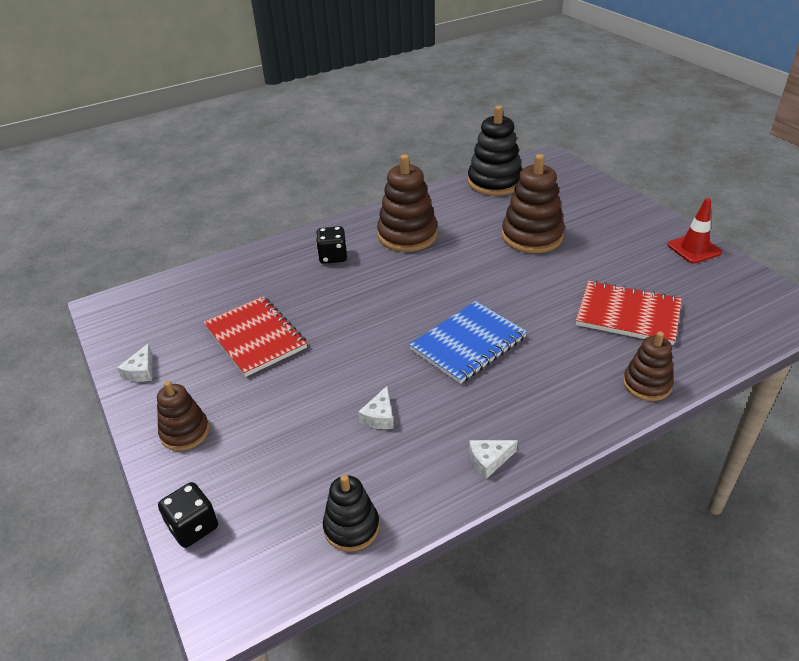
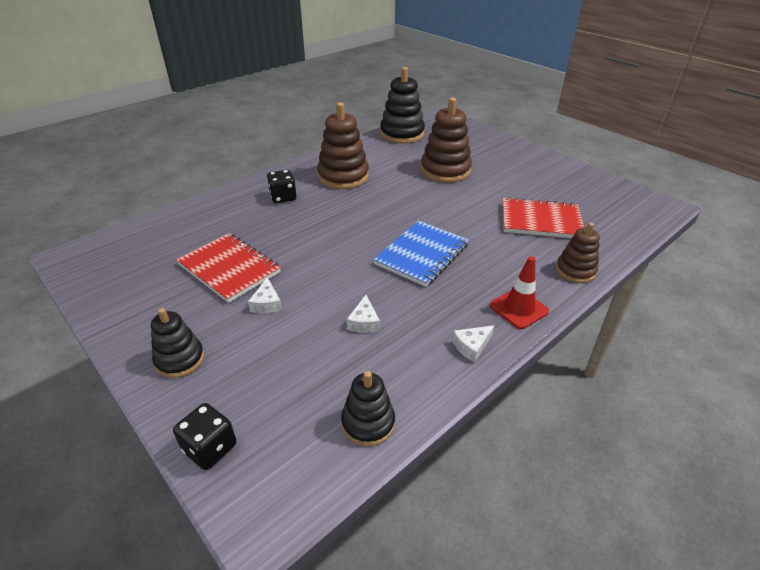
camera: 15 degrees left, 0 degrees up
white cheese [117,344,152,382] -> white cheese moved to [248,277,282,313]
brown stacking toy [157,381,210,451] -> black stacking toy [151,308,204,378]
red traffic cone [667,198,722,264] -> red traffic cone moved to [490,256,549,329]

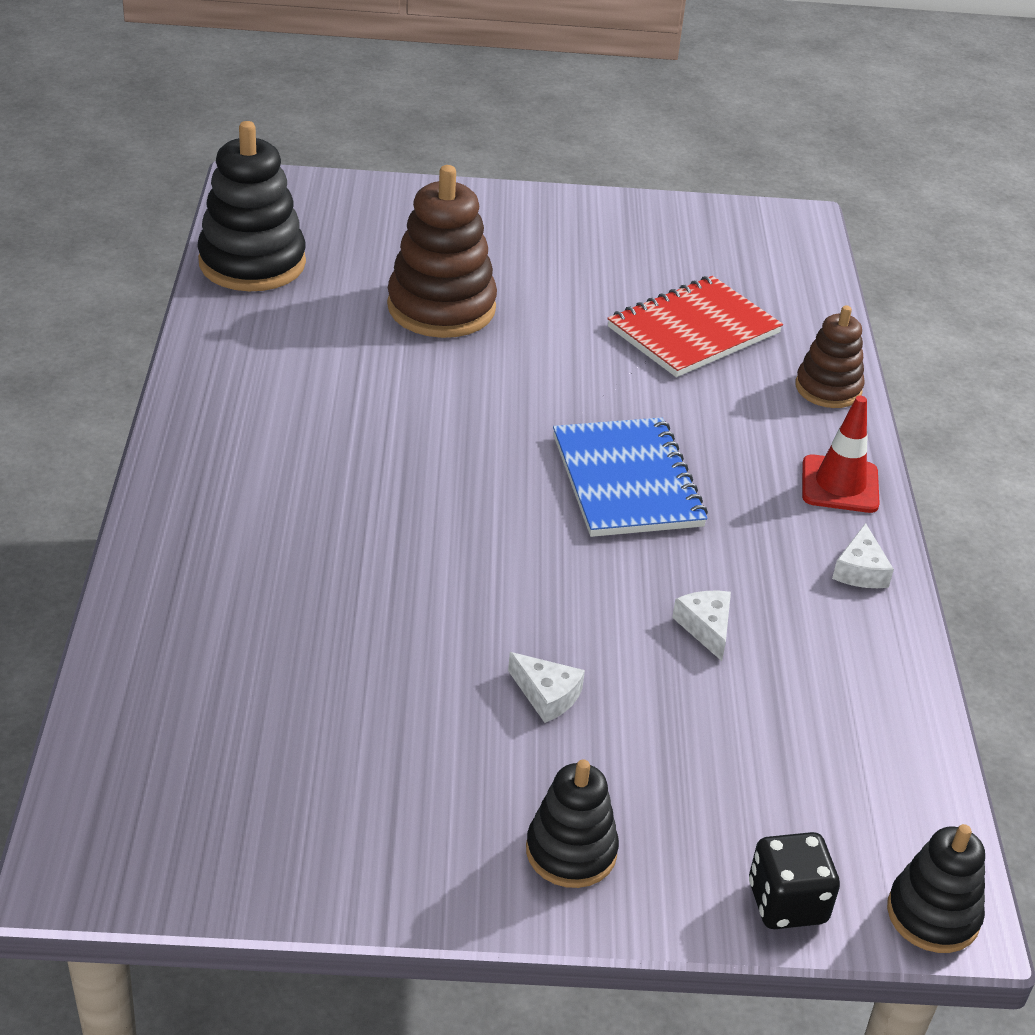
camera: 50 degrees left, 0 degrees up
red notebook [176,233,281,303] -> none
black dice [267,170,297,203] -> none
brown stacking toy [317,102,369,189] -> none
black stacking toy [341,371,395,446] -> black stacking toy moved to [887,824,985,953]
white cheese [347,295,380,333] -> white cheese turned 150 degrees counterclockwise [672,591,731,661]

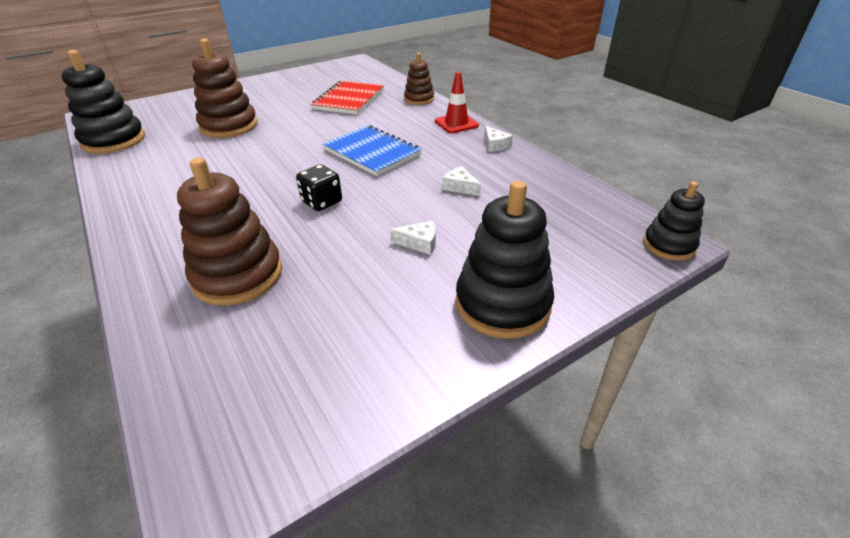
camera: 30 degrees left, 0 degrees up
black stacking toy [526,759,619,888] -> black stacking toy [455,181,554,339], size x1.68
black dice [749,832,840,929] -> black dice moved to [296,164,342,211]
none -> brown stacking toy [177,157,282,306]

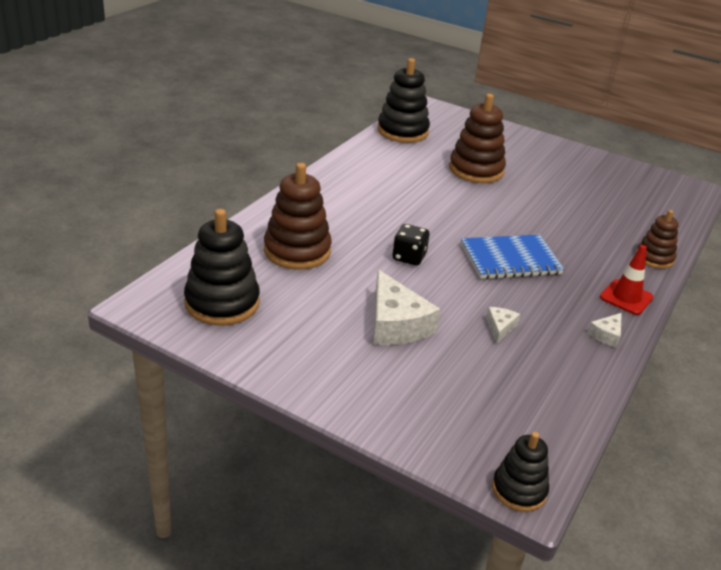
camera: 60 degrees right, 5 degrees down
red notebook [311,81,384,114] -> none
blue notebook [322,125,422,176] -> blue notebook turned 60 degrees clockwise [461,235,564,279]
white cheese [390,220,436,255] -> white cheese [373,270,440,345], size x2.07
black stacking toy [455,181,554,339] -> black stacking toy moved to [184,209,260,326]

